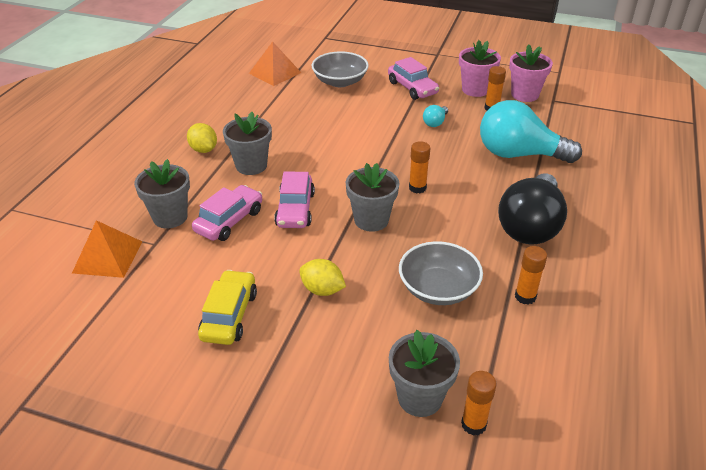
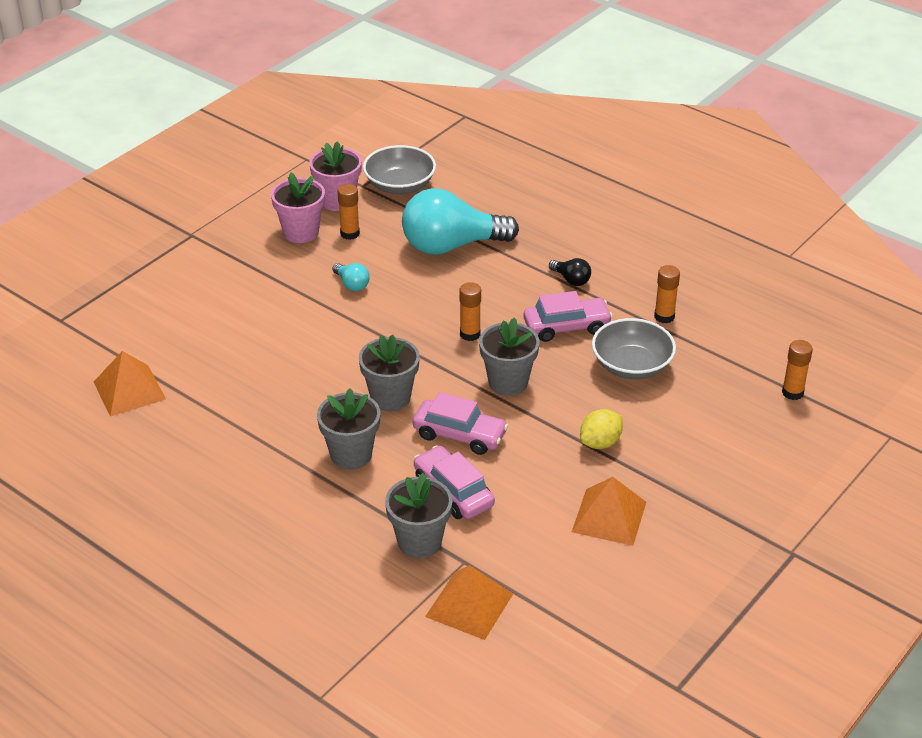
camera: 70 degrees left, 0 degrees up
yellow lemon [187,123,217,153] -> none
yellow car [198,270,257,345] -> orange pyramid [572,477,646,546]
grey bowl [311,51,369,87] -> grey bowl moved to [363,145,436,194]
pink car [388,57,439,100] -> pink car moved to [523,291,613,342]
grey flower pot [389,330,460,417] -> grey flower pot moved to [359,335,420,411]
turquoise light bulb [480,100,582,163] -> turquoise light bulb turned 45 degrees clockwise [402,188,519,255]
black light bulb [498,173,567,244] -> black light bulb [549,258,591,286], size x0.41

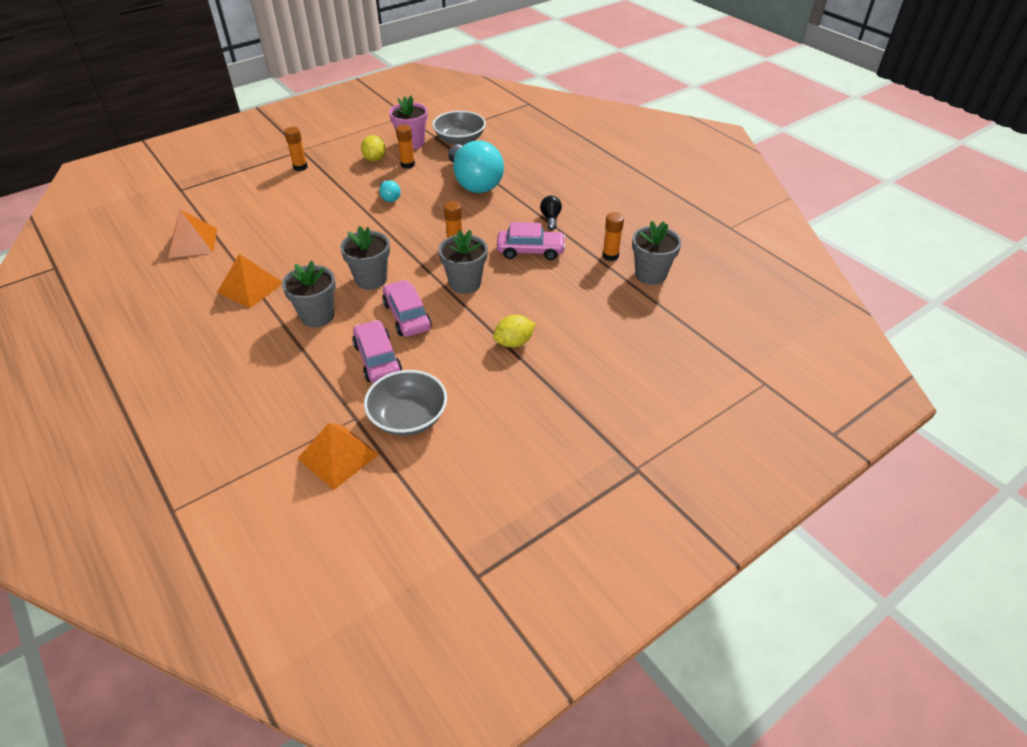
camera: 15 degrees right, 5 degrees up
pink flower pot [271,172,325,243] -> yellow lemon [361,135,386,162]
grey flower pot [385,473,452,559] -> grey flower pot moved to [632,221,682,285]
turquoise light bulb [402,188,519,255] -> turquoise light bulb turned 120 degrees counterclockwise [448,140,504,193]
pink car [413,392,509,455] -> pink car turned 150 degrees counterclockwise [382,280,432,337]
black light bulb [549,258,591,286] -> black light bulb turned 150 degrees counterclockwise [540,196,562,230]
orange pyramid [572,477,646,546] -> orange pyramid moved to [217,254,282,308]
grey bowl [592,318,676,379] -> grey bowl moved to [364,370,447,436]
orange glue stick [782,340,813,400] -> orange glue stick moved to [284,127,308,171]

